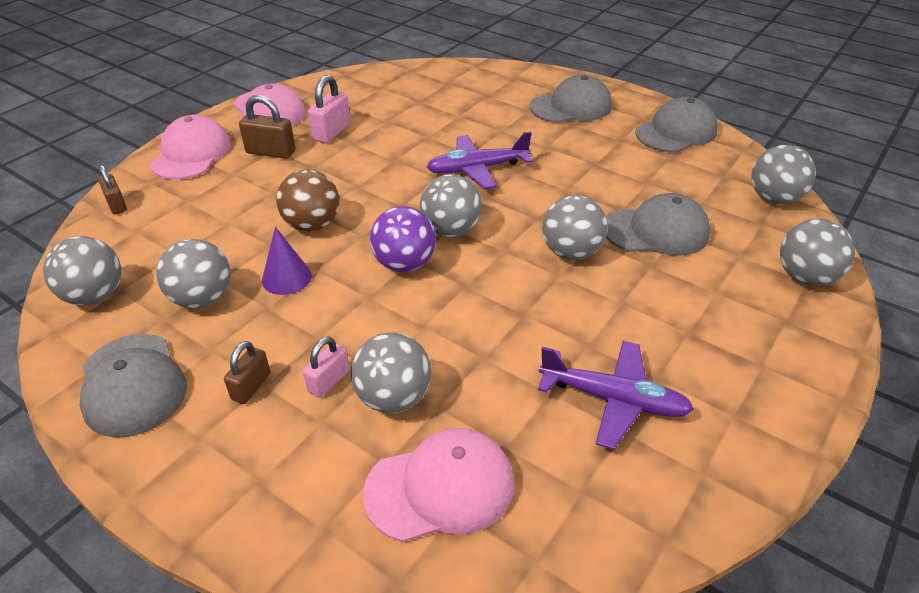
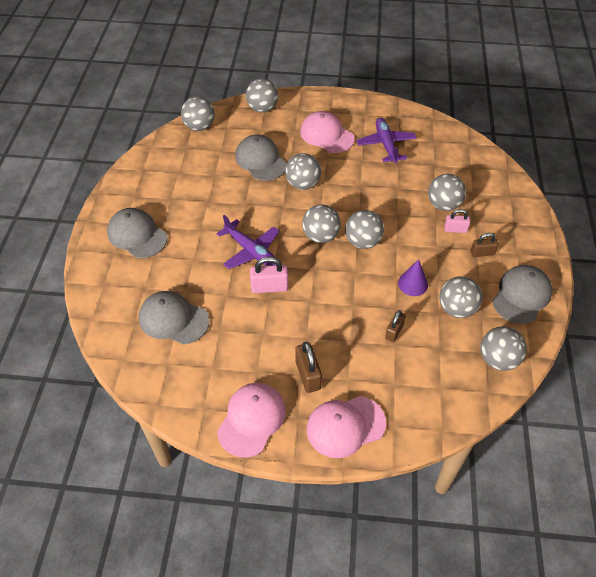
camera: 120 degrees left, 10 degrees up
brown padlock [98,165,127,214] -> brown padlock moved to [385,310,405,342]
brown ball [276,169,339,232] -> none
pink padlock [308,75,350,143] -> pink padlock moved to [250,256,288,293]
pink cap [363,428,514,542] -> pink cap moved to [300,111,355,153]
purple ball [370,206,436,272] -> grey ball [345,210,384,249]
grey cap [635,97,718,152] -> grey cap moved to [139,291,209,345]

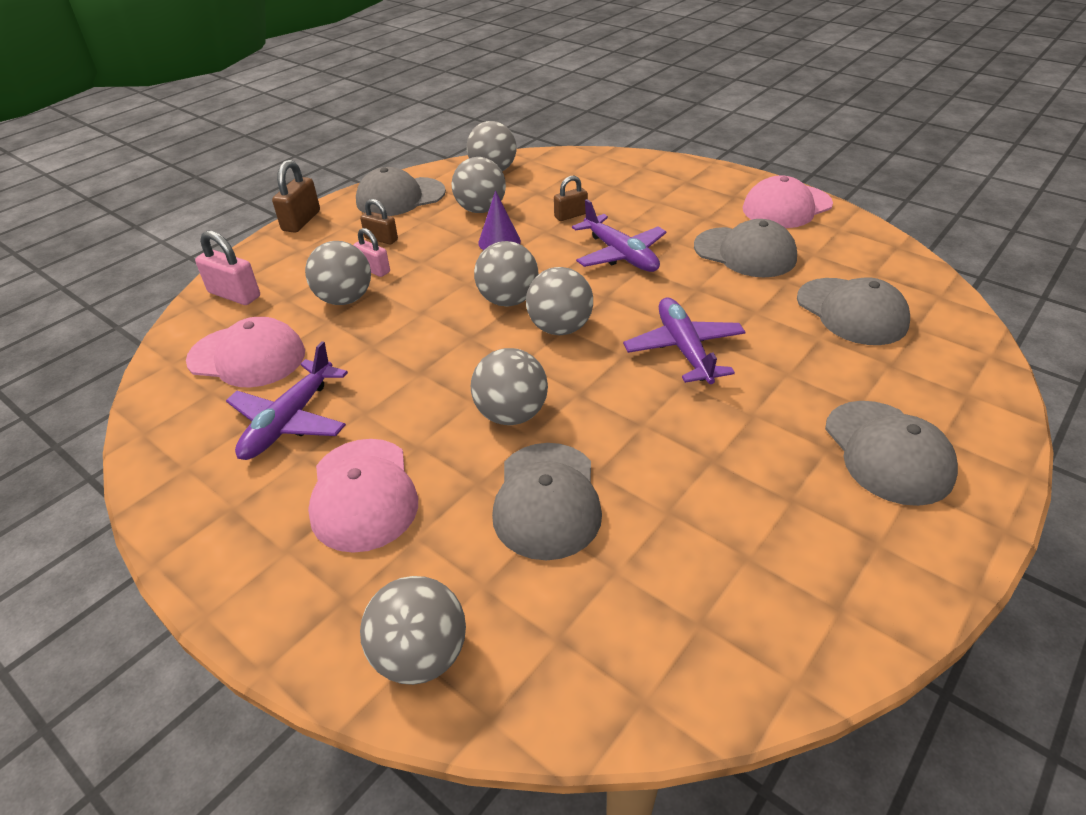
camera: 145 degrees left, 10 degrees down
grey ball [181,96,215,131] -> none
pink padlock [250,256,288,293] -> pink padlock moved to [195,231,260,305]
brown padlock [295,342,322,393] -> brown padlock moved to [272,160,320,233]
pink cap [307,396,386,458] -> pink cap moved to [186,317,305,388]
none -> purple plane [572,199,666,272]
none -> grey cap [694,219,797,277]

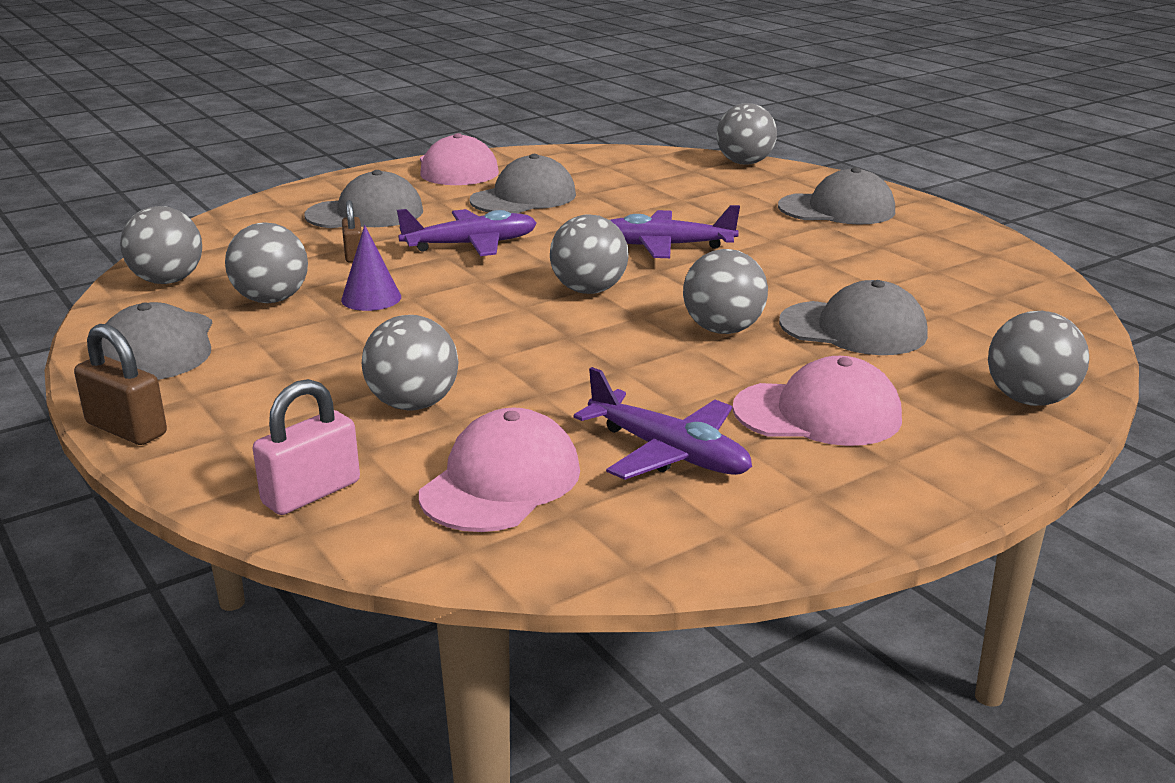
camera: 75 degrees left, 15 degrees down
pink padlock [353,228,390,277] -> none
brown padlock [360,199,398,245] -> none
grey ball [474,241,539,307] -> grey ball moved to [716,103,777,165]
grey cap [797,277,910,345] -> grey cap moved to [304,170,423,228]

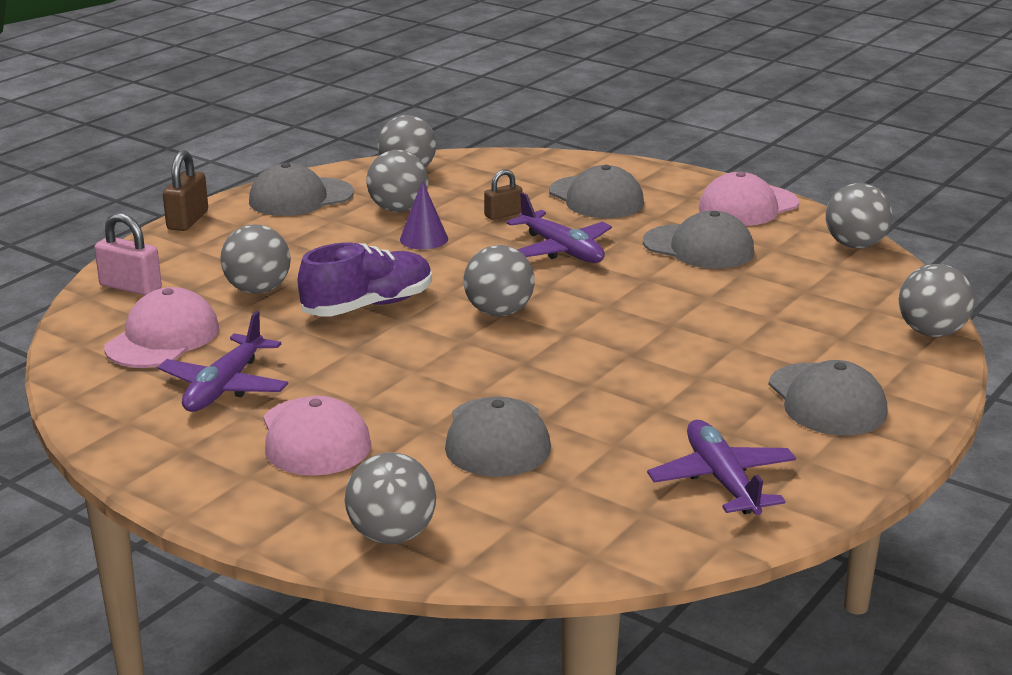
camera: 70 degrees right, 0 degrees up
pink cap [419,408,580,532] -> pink cap turned 75 degrees counterclockwise [104,287,219,368]
purple plane [610,205,740,258] -> purple plane moved to [647,420,796,515]
grey ball [683,249,768,334] -> grey ball moved to [826,183,892,248]
none -> purple shoe [298,243,432,316]

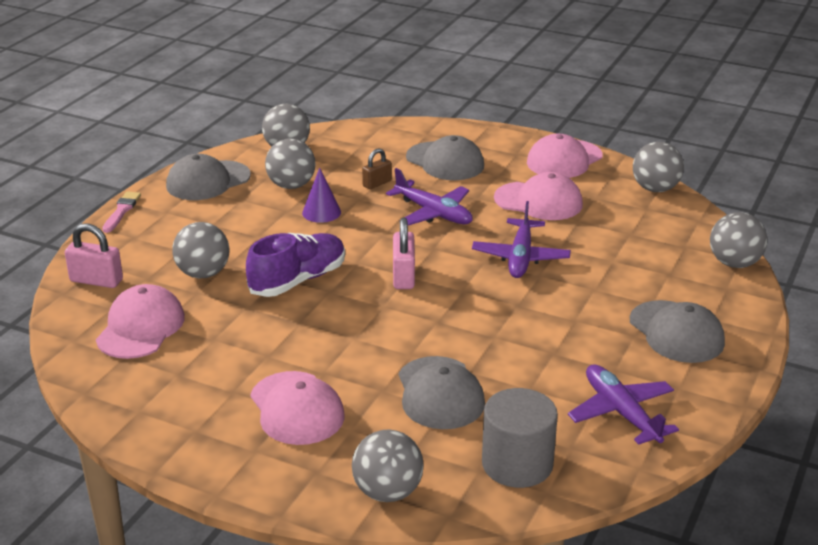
camera: 10 degrees left, 5 degrees up
purple plane [158,311,288,412] -> purple plane moved to [472,201,571,278]
brown padlock [163,150,208,231] -> pink brush [102,191,141,233]
grey ball [464,245,535,316] -> pink padlock [393,218,415,289]
grey cap [643,211,754,269] -> pink cap [494,172,583,220]
none -> grey cylinder [482,388,558,488]

